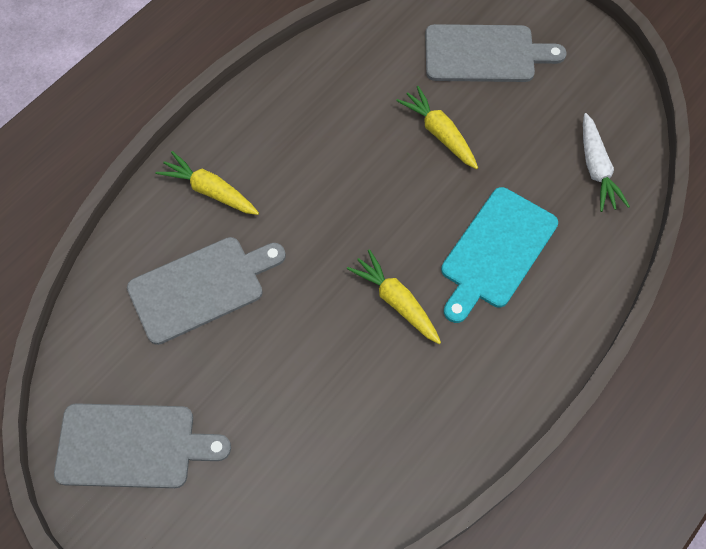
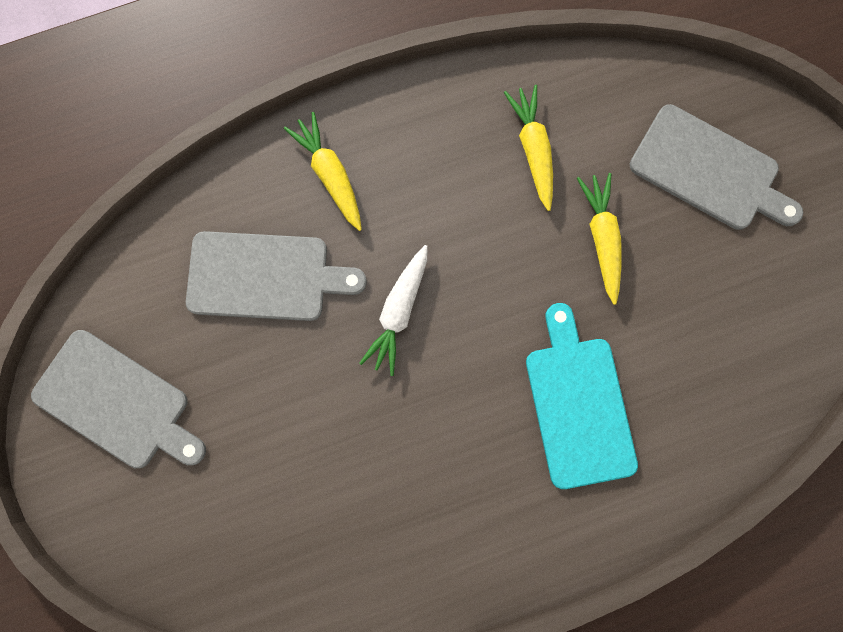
camera: 30 degrees right, 15 degrees up
yellow carrot [347,249,441,344] -> yellow carrot moved to [504,85,553,211]
turquoise cutting board [441,187,558,323] -> turquoise cutting board turned 105 degrees clockwise [526,303,638,489]
white carrot [583,113,630,212] -> white carrot moved to [359,245,428,376]

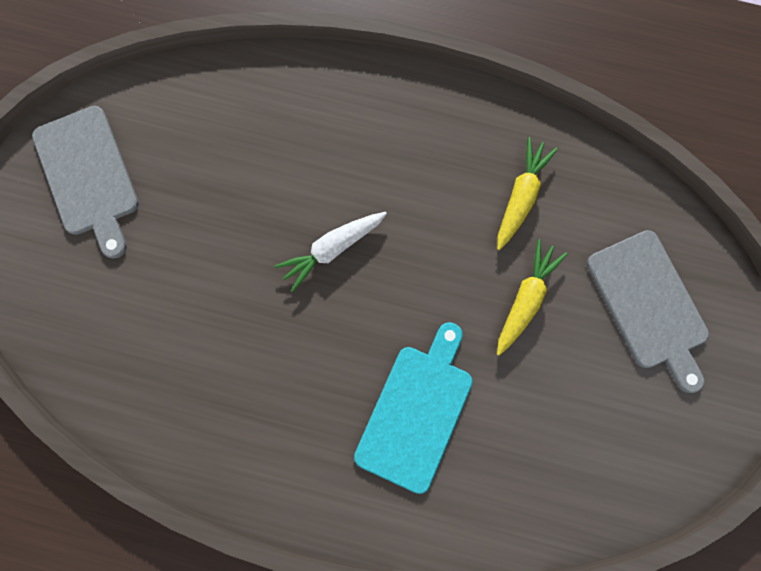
camera: 35 degrees right, 0 degrees up
grey cutting board [186,231,367,321] -> none
yellow carrot [284,112,362,231] -> none

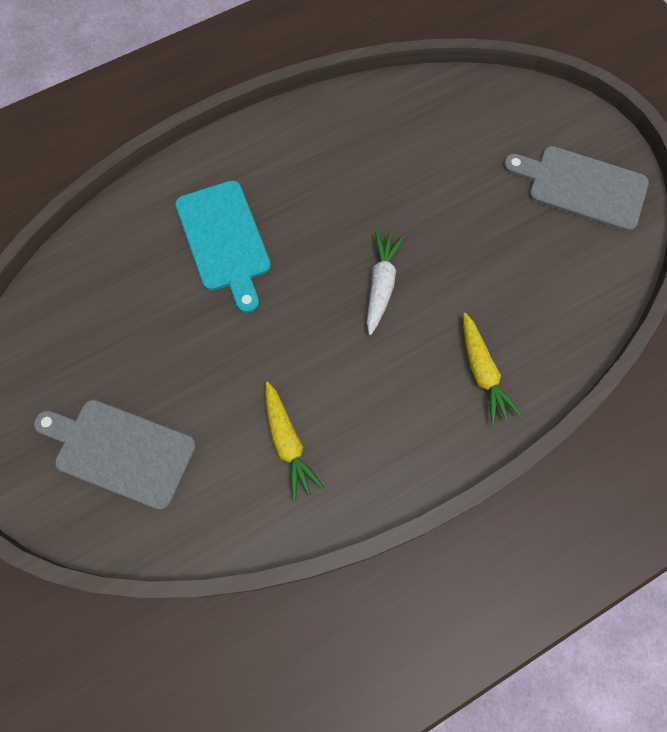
camera: 135 degrees right, 10 degrees down
yellow carrot [497,239,568,356] -> yellow carrot moved to [463,313,522,426]

